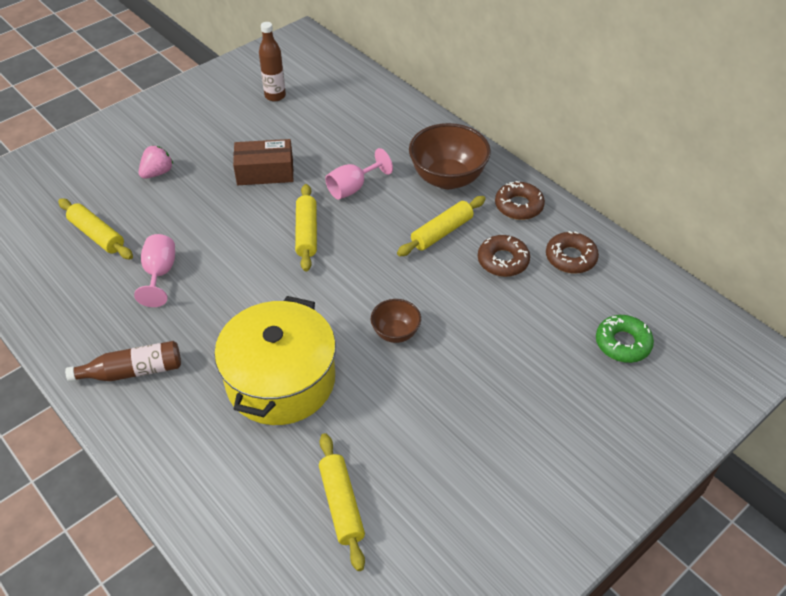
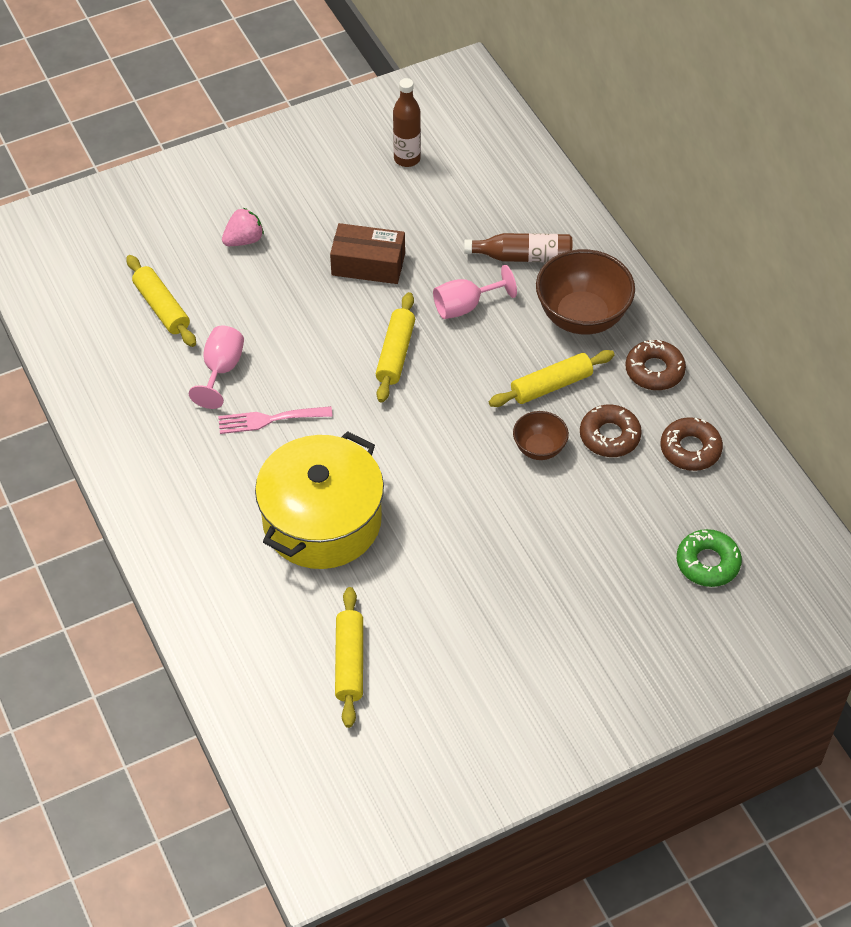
camera: 15 degrees right, 5 degrees up
brown bottle [65,341,181,382] -> brown bottle moved to [464,233,572,262]
brown bowl [371,299,421,343] -> brown bowl moved to [513,411,569,460]
none -> pink fork [218,406,333,434]

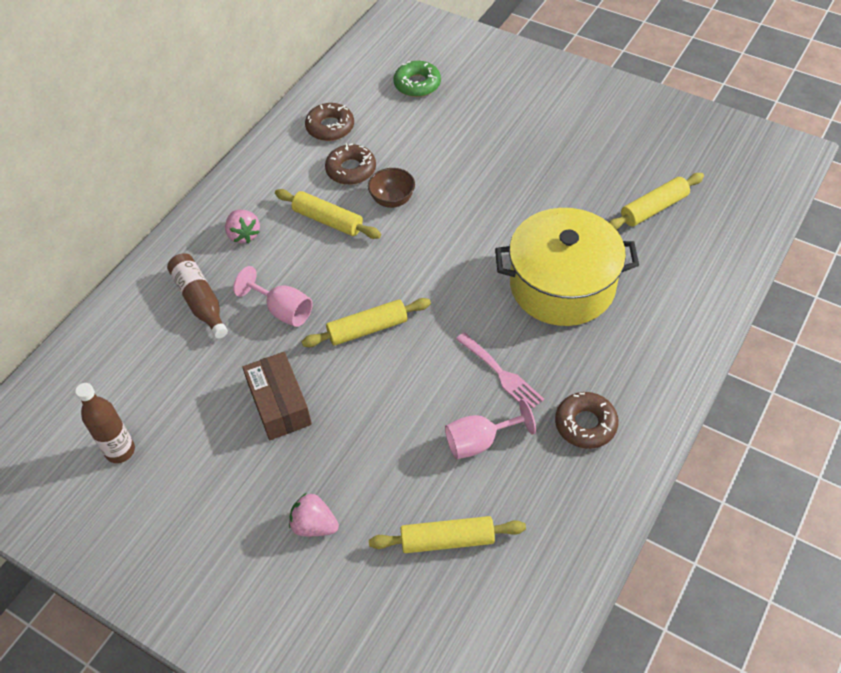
camera: 120 degrees left, 0 degrees up
yellow rolling pin [126,255,196,347] -> yellow rolling pin turned 60 degrees clockwise [369,516,526,553]
brown bowl [536,249,635,334] -> pink strawberry [225,209,260,244]
brown donut [625,340,686,390] -> brown donut moved to [555,392,619,449]

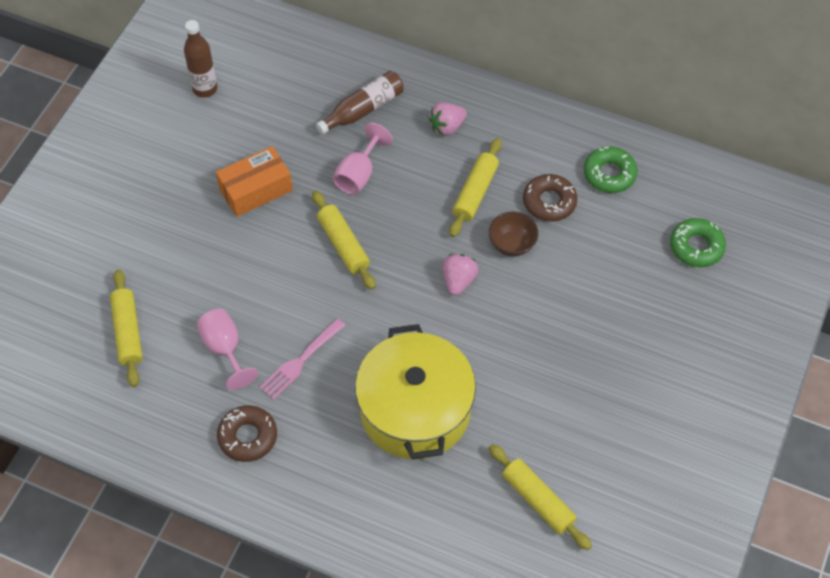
camera: 80 degrees right, 5 degrees up
brown box [242,352,312,440] -> orange box [216,146,293,217]
pink strawberry [289,493,339,536] -> pink strawberry moved to [443,254,479,296]
brown donut [305,103,354,141] -> green donut [584,147,638,193]

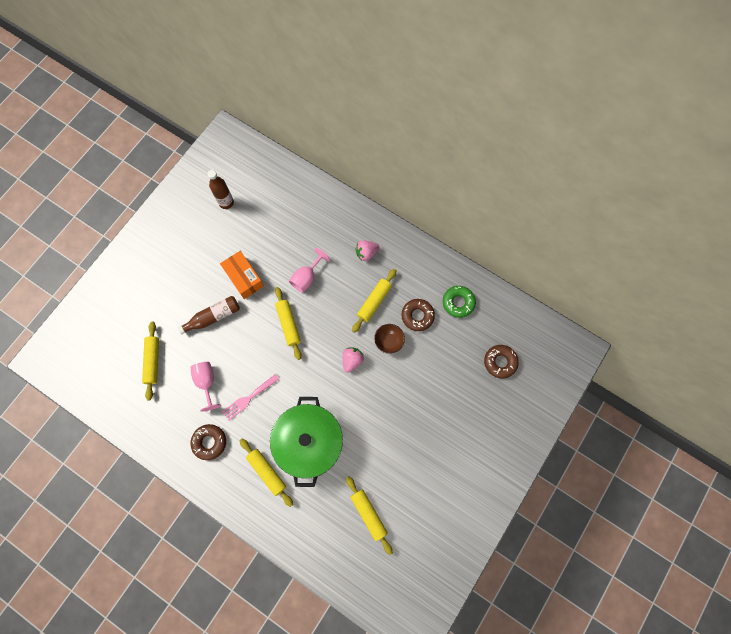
camera: 10 degrees right, 15 degrees up
orange box [216,146,293,217] -> orange box turned 75 degrees clockwise [220,251,264,299]
brown bottle [316,71,404,135] -> brown bottle moved to [178,296,240,335]
yellow pot [355,324,476,459] -> green pot [270,397,343,487]
green donut [670,218,726,267] -> brown donut [484,345,519,378]
none -> yellow rolling pin [240,439,293,507]

